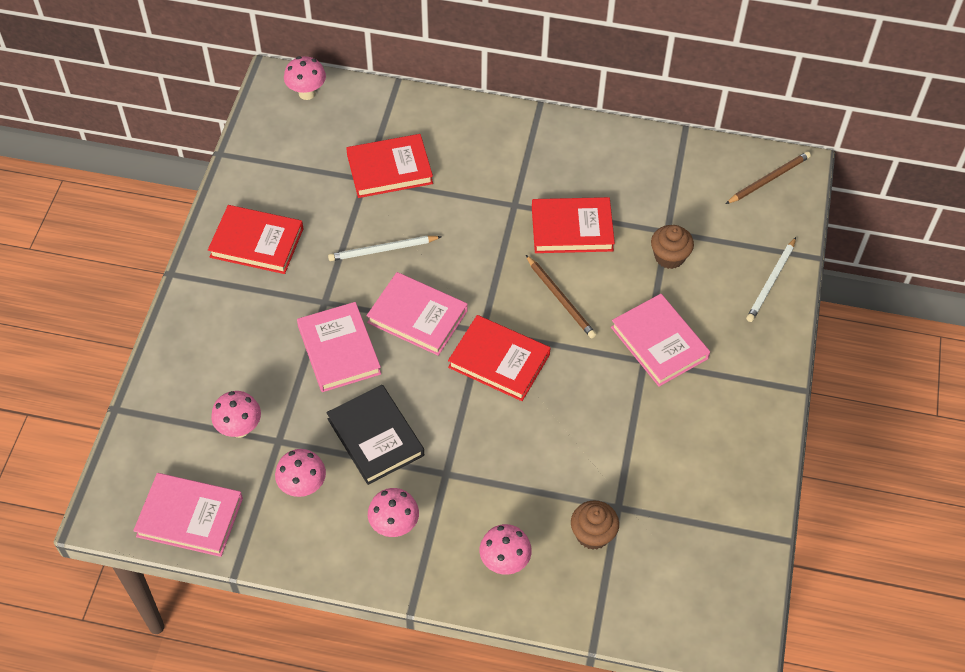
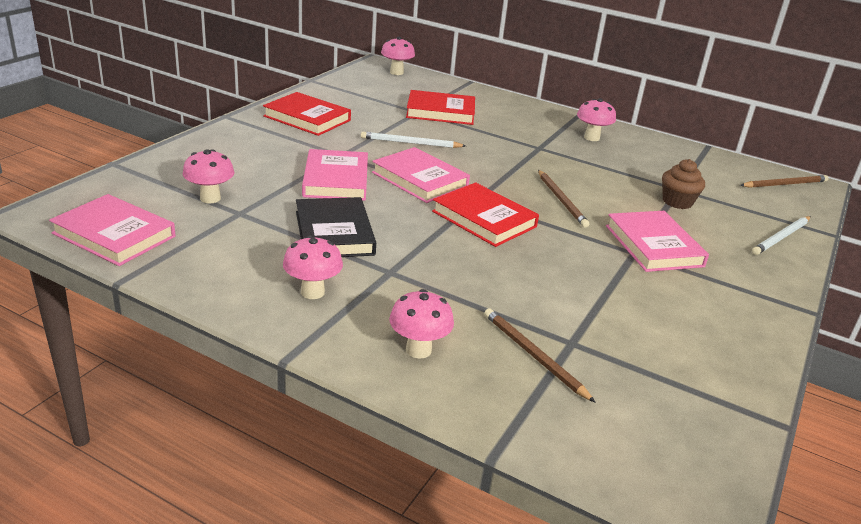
camera: 15 degrees right, 25 degrees down
pink mushroom [275,449,326,497] -> pink mushroom moved to [577,98,616,141]
red book [532,197,615,253] -> none
brown cupcake [571,500,619,550] -> brown pencil [484,308,596,403]

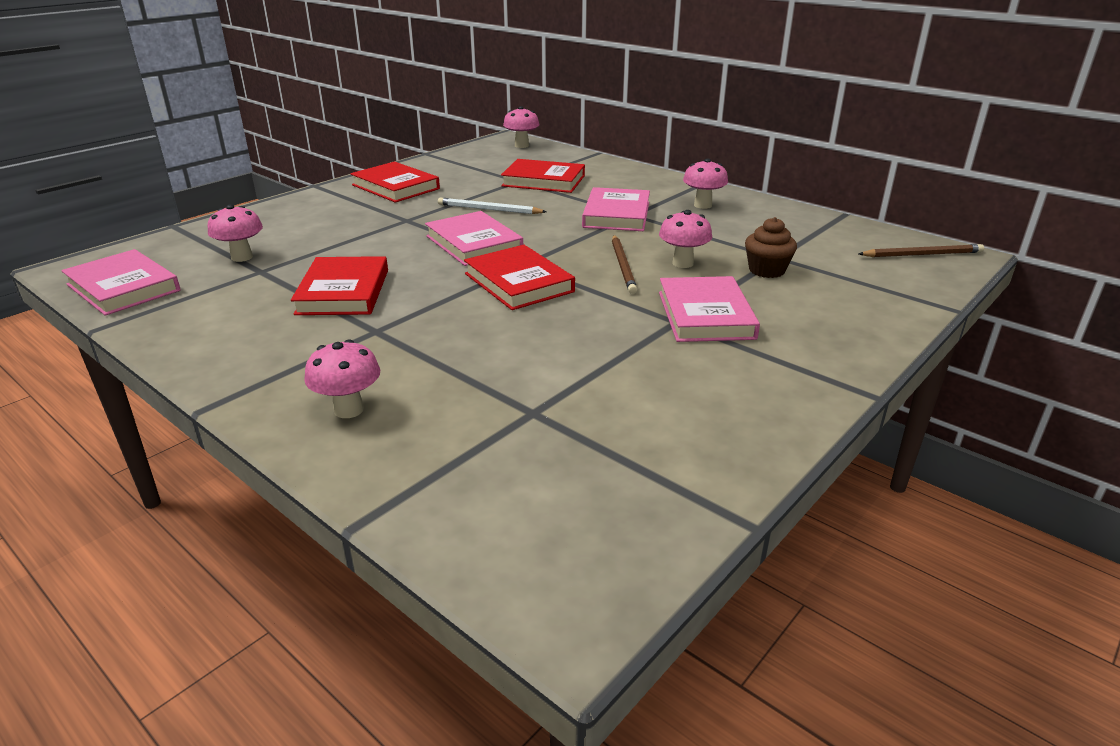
camera: 15 degrees right, 0 degrees up
pink mushroom [283,235,343,299] -> pink mushroom moved to [659,210,712,268]
black book [296,197,376,257] -> red book [291,256,388,315]
pink book [302,149,368,201] -> pink book moved to [582,187,650,231]
brown pencil [484,308,596,403] -> none
white pencil [752,216,811,255] -> none

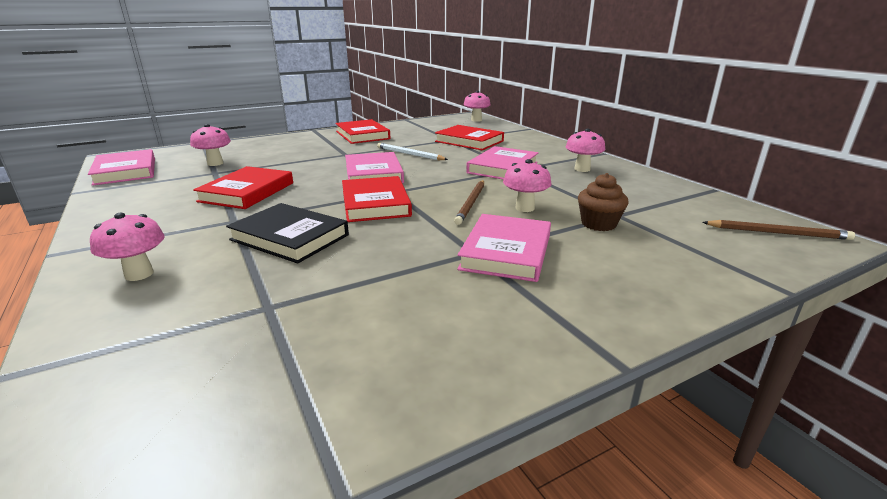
camera: 20 degrees right, 5 degrees down
none -> black book [226,203,349,263]

